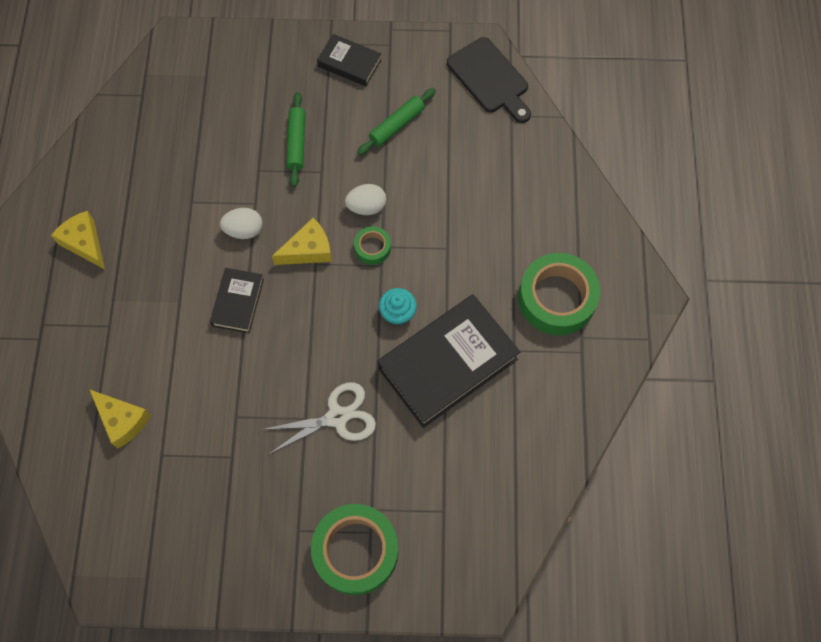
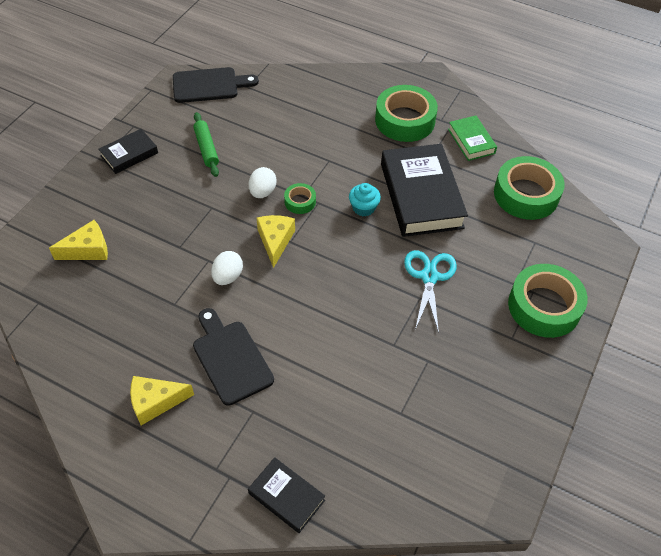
camera: 65 degrees left, 15 degrees down
yellow cheese [89,389,151,448] -> yellow cheese moved to [49,220,108,260]
black book [210,268,264,333] -> black book moved to [248,457,325,533]
white scissors [260,382,376,454] -> turquoise scissors [404,250,457,333]
green rolling pin [286,92,305,187] -> none
none -> black cutting board [193,308,274,406]
none -> green book [448,115,497,161]
none -> green tape [494,156,565,220]

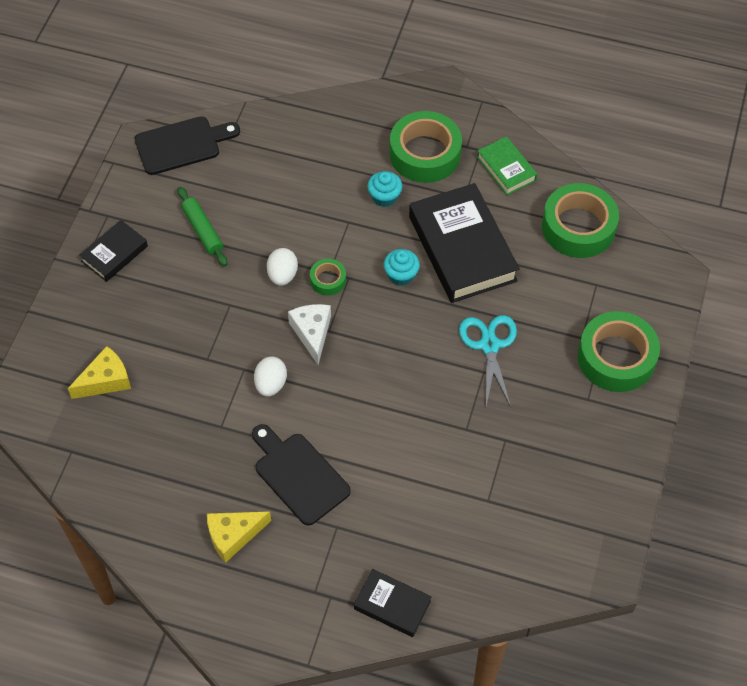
camera: 10 degrees left, 5 degrees up
yellow cheese [257,215,295,268] -> white cheese [288,304,331,365]
none -> turquoise cupcake [367,171,402,207]

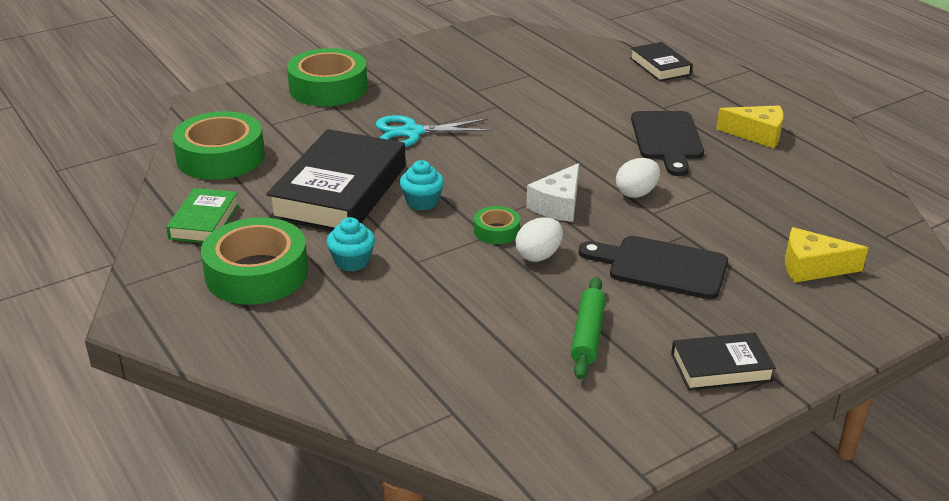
camera: 140 degrees left, 25 degrees down
black cutting board [135,116,240,175] -> black cutting board moved to [579,236,728,299]
turquoise scissors [459,315,517,407] -> turquoise scissors turned 45 degrees clockwise [376,115,492,147]

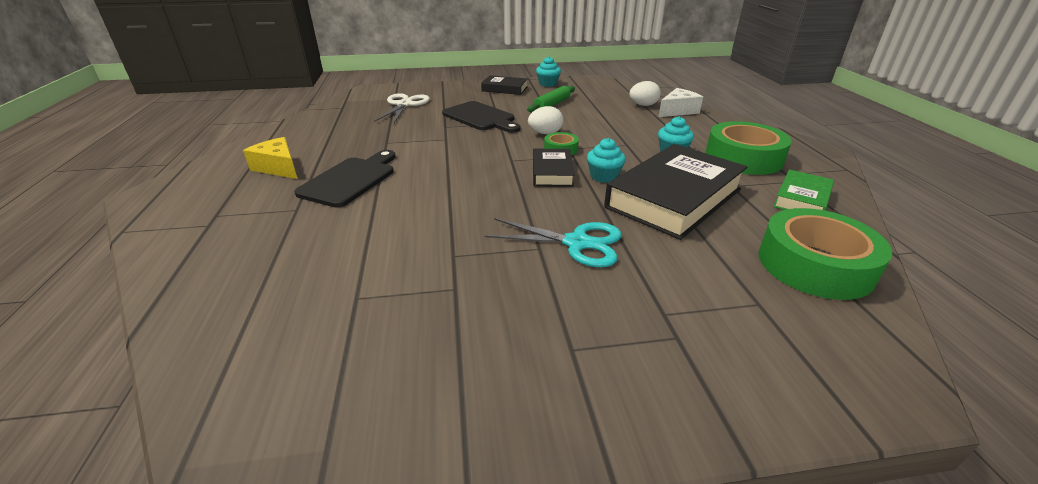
camera: 155 degrees left, 0 degrees up
green tape [287,48,367,106] -> none
white cheese [526,163,579,222] -> white cheese moved to [658,88,703,117]
white egg [616,158,660,198] -> white egg moved to [629,81,661,106]
black book [630,42,693,81] -> black book moved to [533,149,575,187]
yellow cheese [785,227,868,283] -> white scissors [374,93,430,123]
none -> turquoise cupcake [536,57,561,87]

